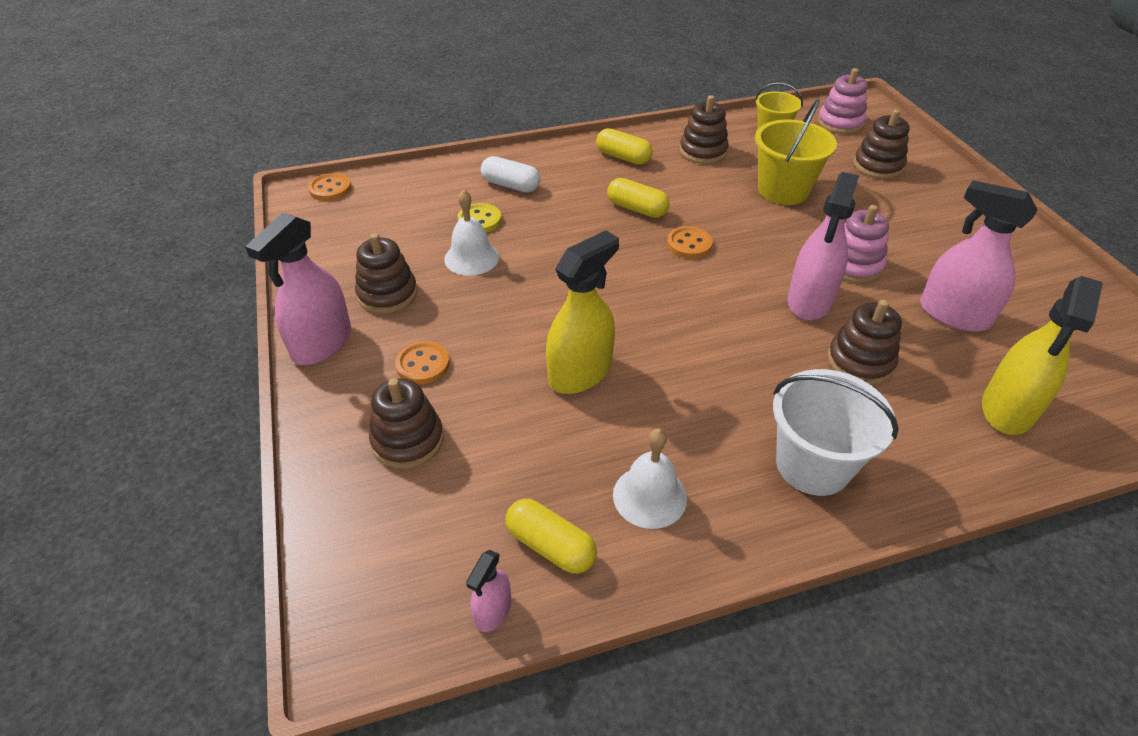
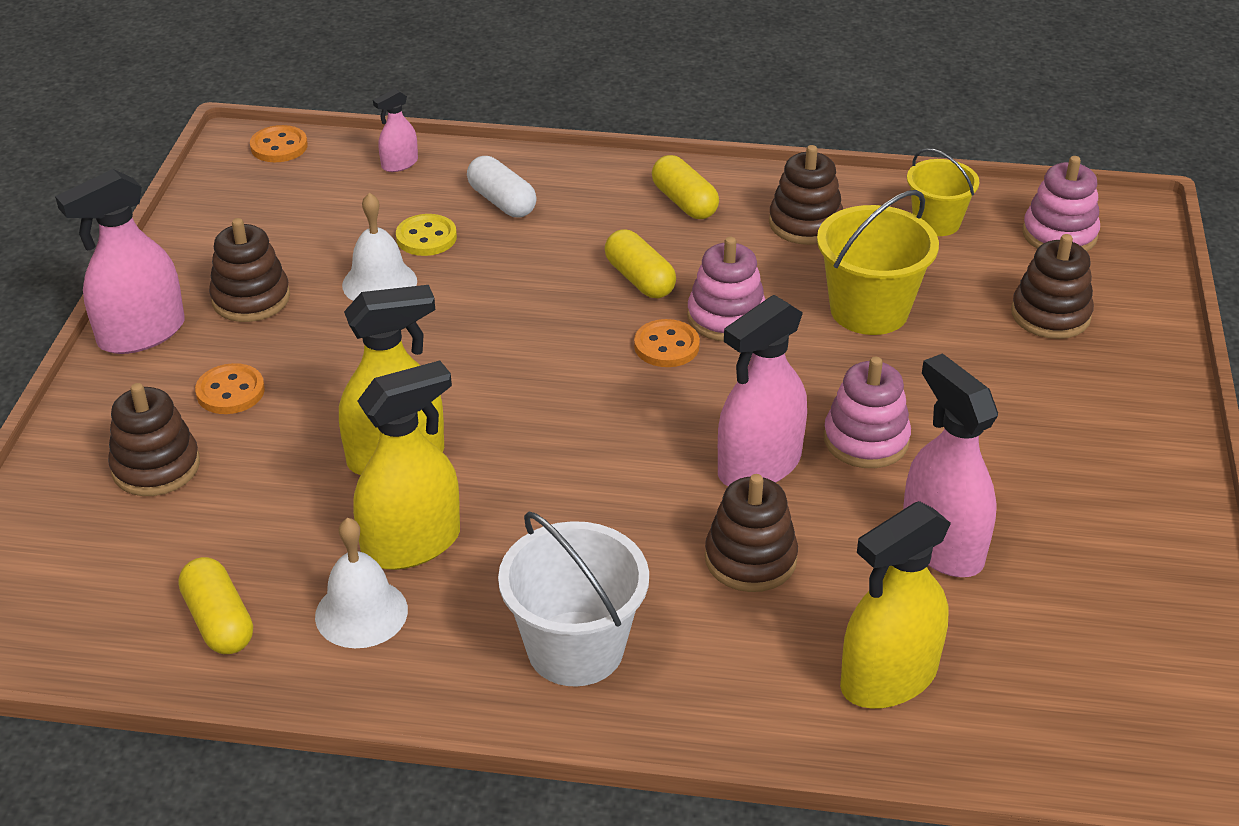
camera: 25 degrees right, 5 degrees down
pink spray bottle [466,550,511,632] -> pink spray bottle moved to [373,89,418,172]
none -> yellow spray bottle [353,361,460,570]
none -> pink stacking toy [687,237,766,341]

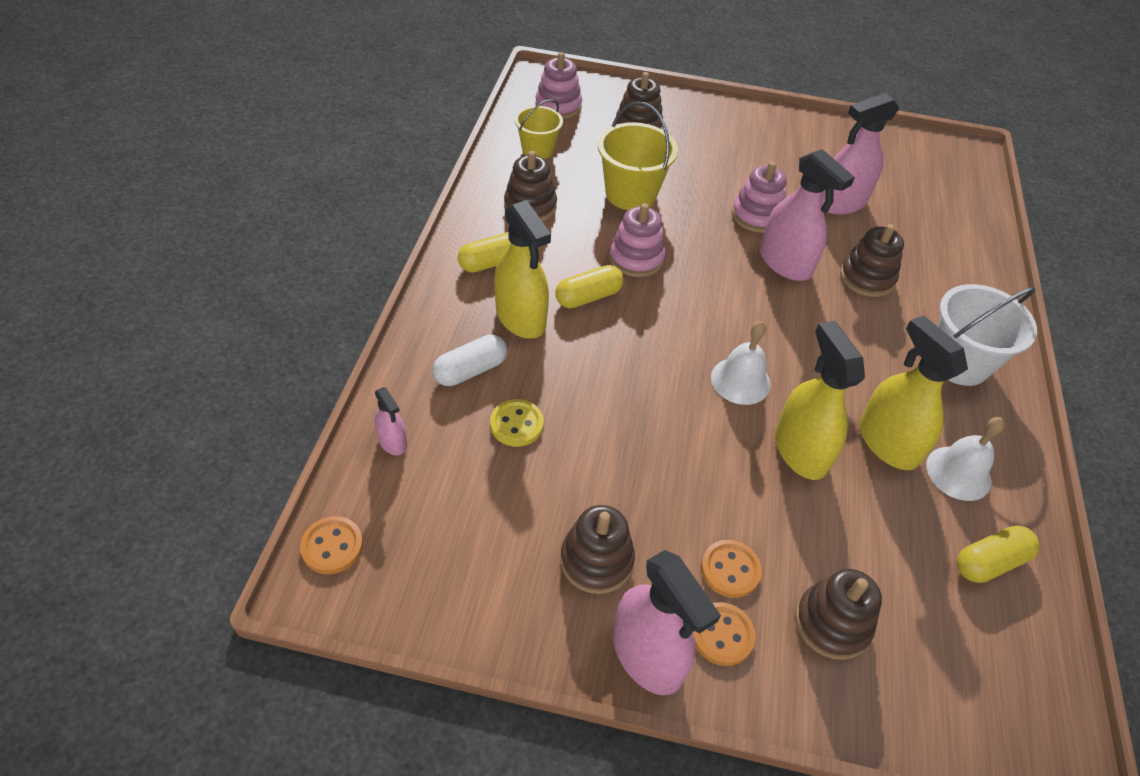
camera: 90 degrees left, 10 degrees up
white bell [342,192,417,301] -> white bell moved to [711,321,771,405]
orange button [634,319,700,367] -> orange button moved to [693,602,756,666]
yellow spray bottle [840,501,951,709] -> yellow spray bottle moved to [494,200,551,339]

